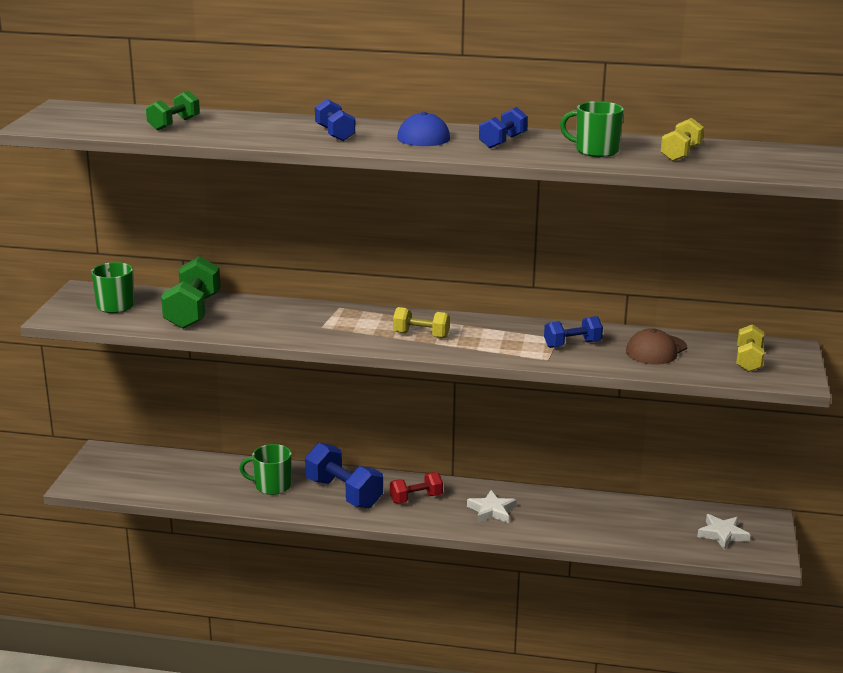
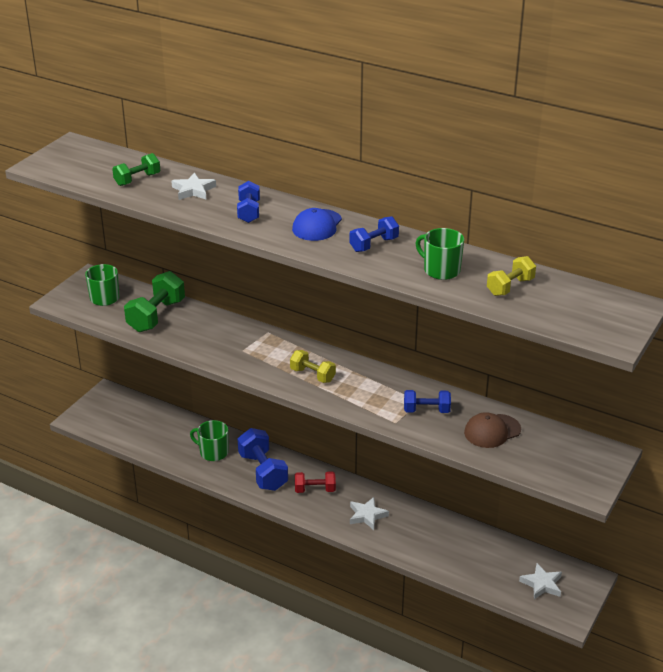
camera: 20 degrees right, 10 degrees up
yellow dumbbell [736,324,764,372] -> none
none -> white star [172,173,216,200]

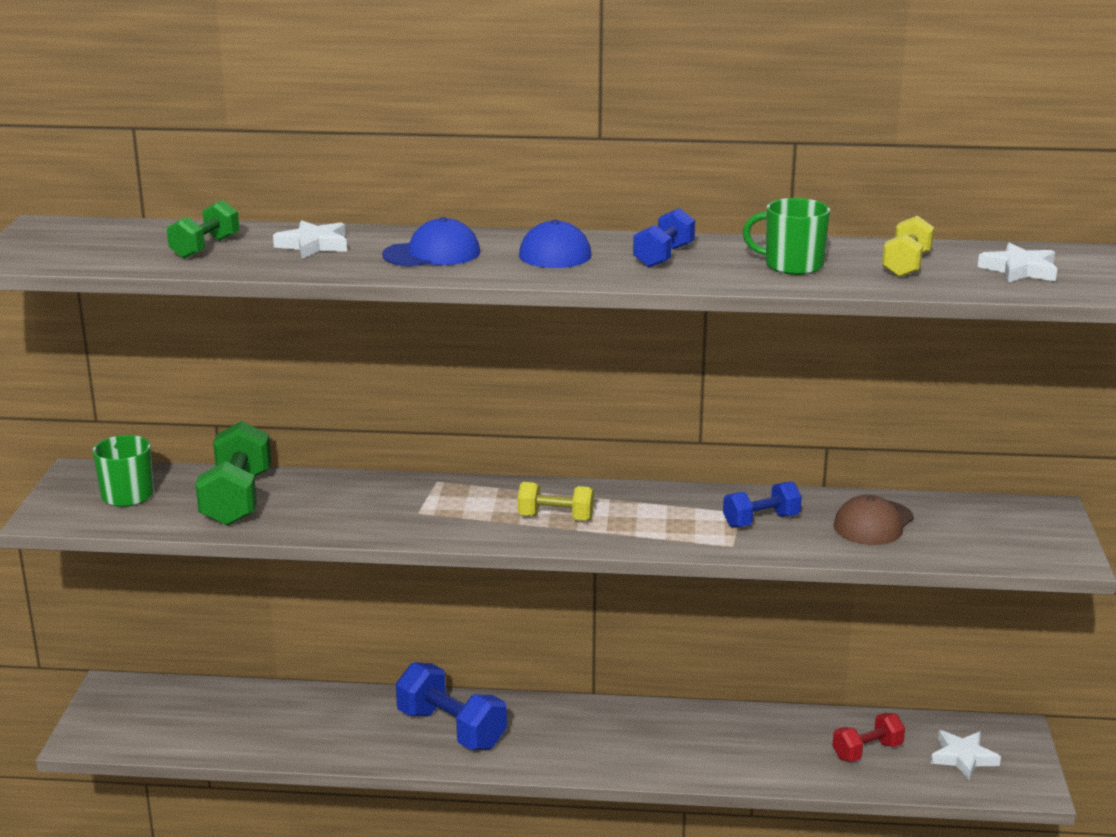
camera: 25 degrees left, 10 degrees down
green mug [190,420,229,461] -> none
blue dumbbell [237,181,260,223] -> blue cap [382,217,480,267]
red dumbbell [295,471,336,493] -> red dumbbell moved to [832,713,905,762]
white star [350,497,389,530] -> white star moved to [978,243,1058,283]

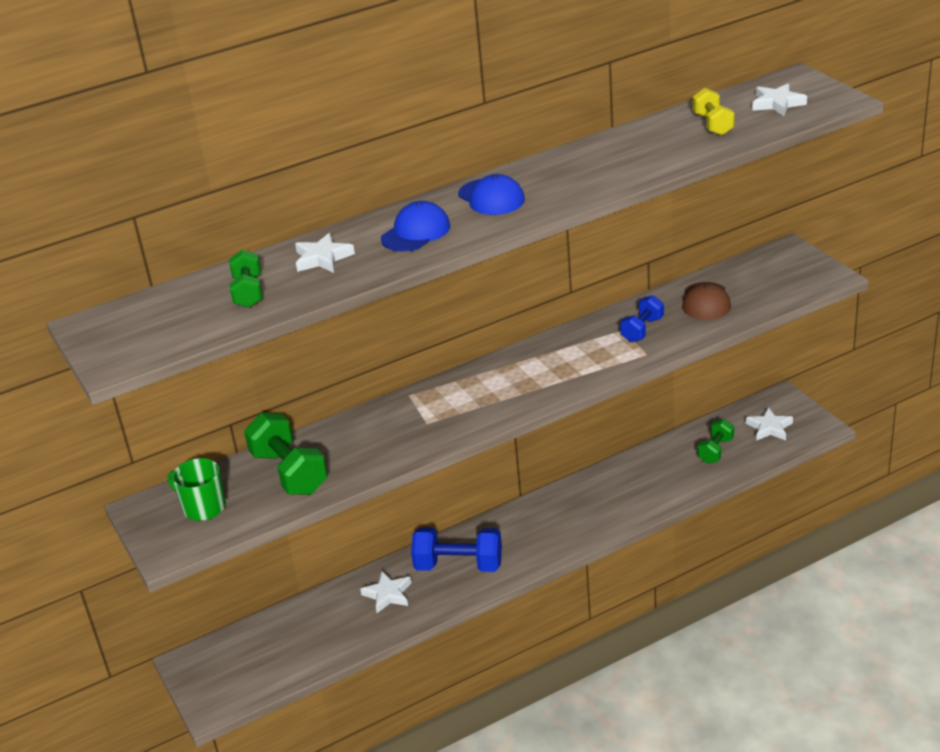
camera: 30 degrees left, 10 degrees up
yellow dumbbell [518,482,594,521] -> none
blue dumbbell [633,208,695,268] -> none
green mug [742,198,830,275] -> none
red dumbbell [832,713,905,762] -> green dumbbell [698,419,734,464]
none -> white star [360,571,411,613]

